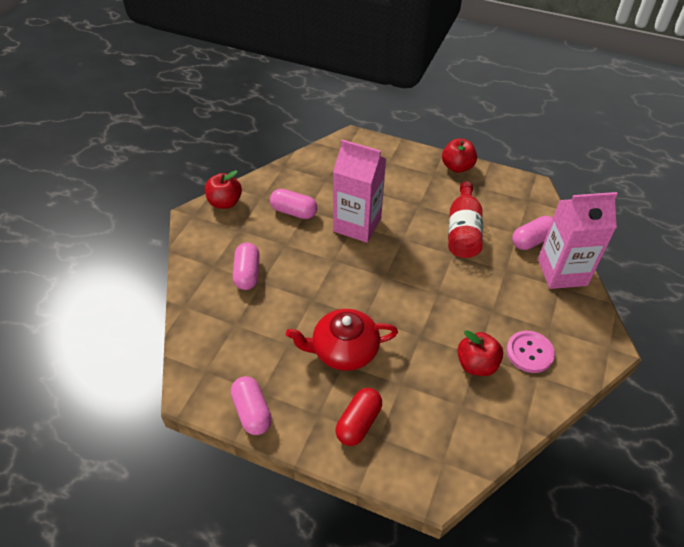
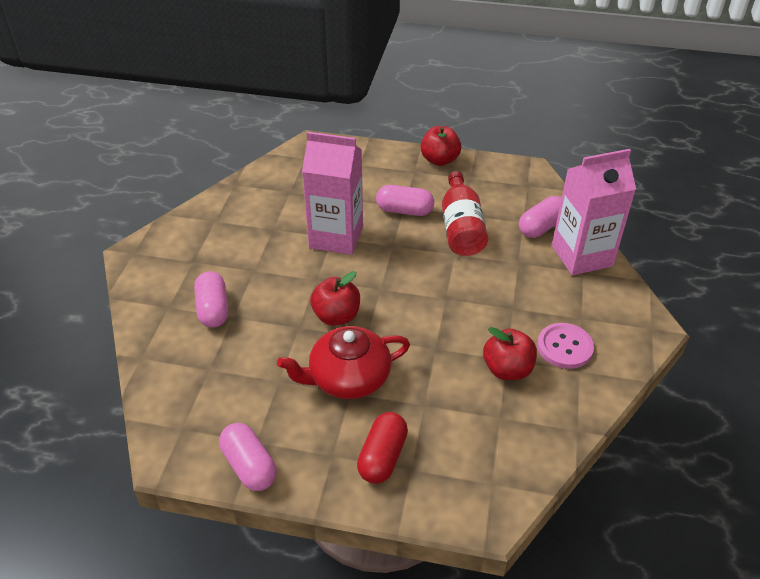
camera: 10 degrees left, 5 degrees down
red apple [205,170,242,209] -> red apple moved to [310,271,360,326]
pink capsule [270,189,317,219] -> pink capsule moved to [376,185,434,216]

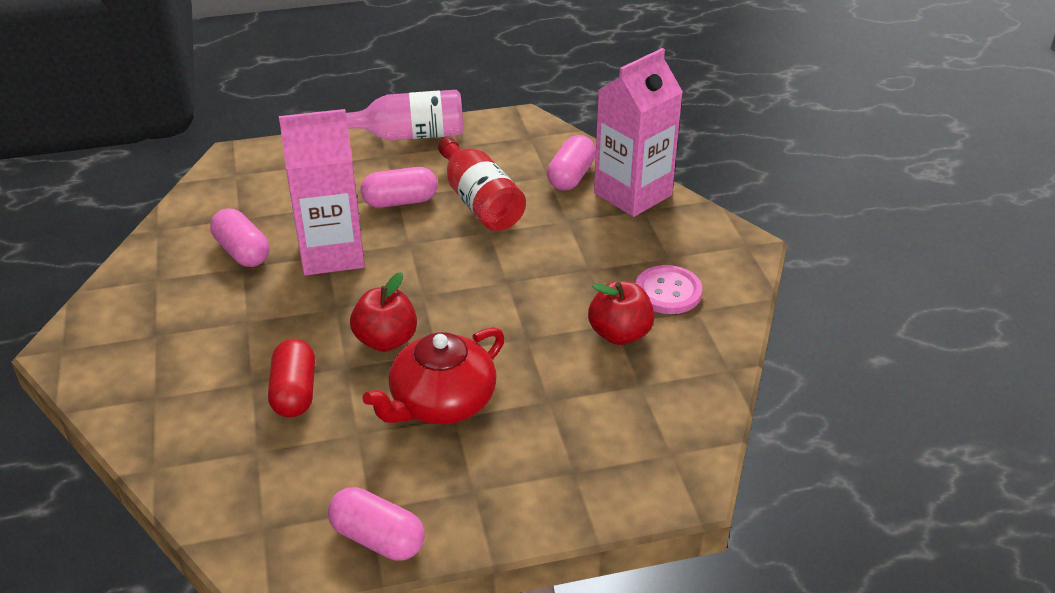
camera: 25 degrees left, 5 degrees down
pink capsule [194,271,229,328] -> pink capsule moved to [210,208,269,267]
red capsule [357,412,408,484] -> red capsule moved to [268,339,315,417]
red apple [421,126,461,166] -> pink bottle [346,90,463,141]

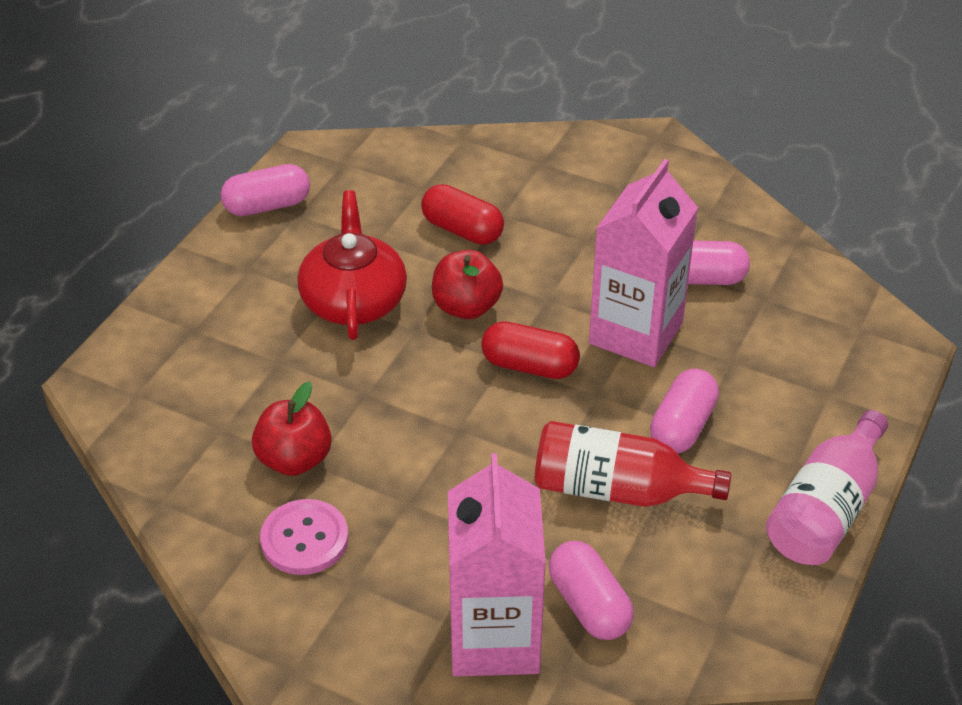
camera: 130 degrees right, 5 degrees up
none -> red capsule [481,321,580,379]

